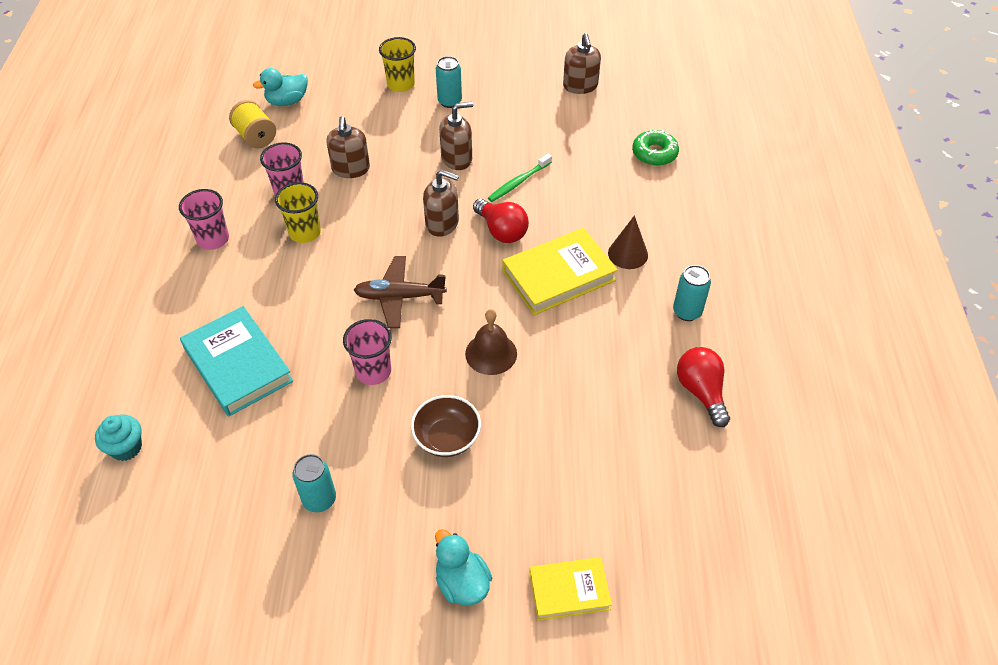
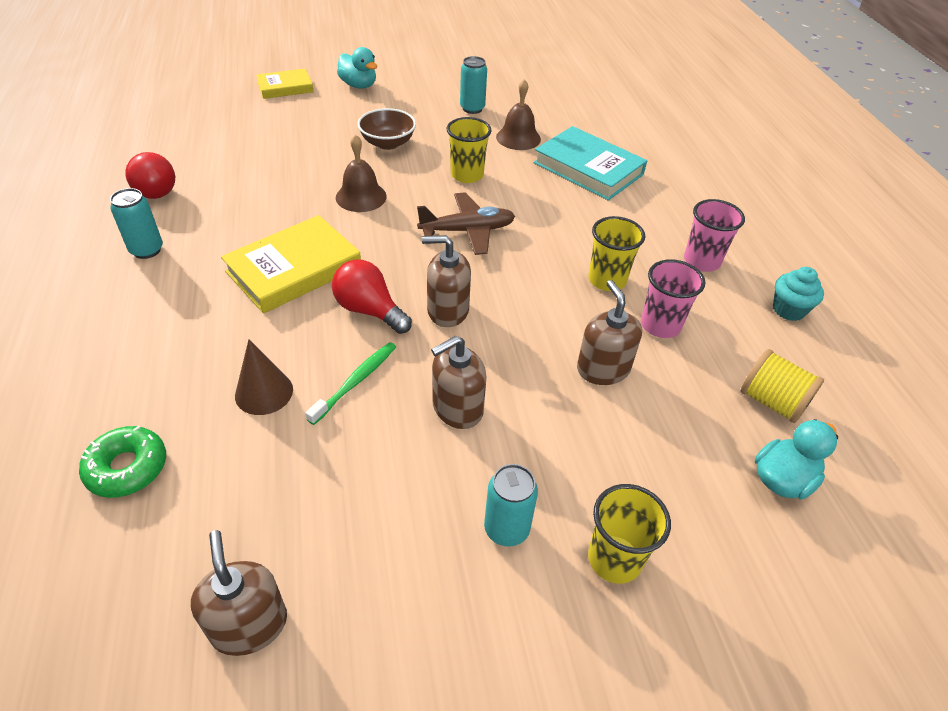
camera: 165 degrees right, 5 degrees down
turquoise cupcake [95,415,142,461] -> turquoise cupcake moved to [773,267,824,321]
pink cup [343,319,392,385] -> yellow cup [447,117,492,183]
brown cone [608,215,648,269] -> brown cone moved to [235,339,293,415]
none -> brown bell [496,79,541,150]

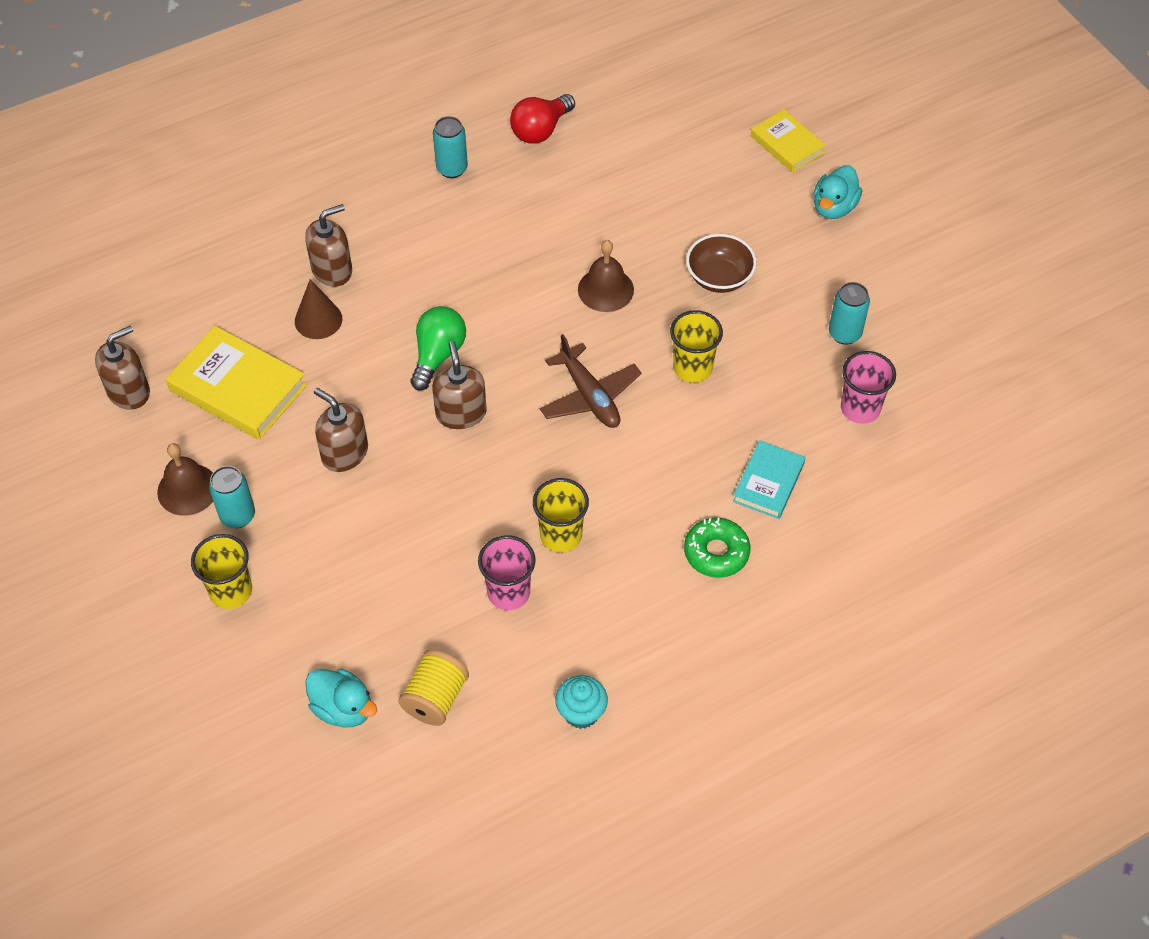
camera: 75 degrees right, 10 degrees up
green donut [79,426,166,498] -> green donut moved to [684,518,750,578]
yellow book [221,215,361,314] -> yellow book moved to [166,326,307,440]
green toothbrush [305,342,396,425] -> none
red light bulb [332,259,412,334] -> green light bulb [411,306,466,391]
brown bell [496,79,541,150] -> brown bell moved to [157,443,213,516]
turquoise book [533,126,647,201] -> turquoise book [733,440,805,519], size x0.61
brown soap dispenser [577,280,642,385] -> brown soap dispenser moved to [305,204,352,287]
pink cup [684,199,745,272] -> pink cup moved to [841,351,896,424]

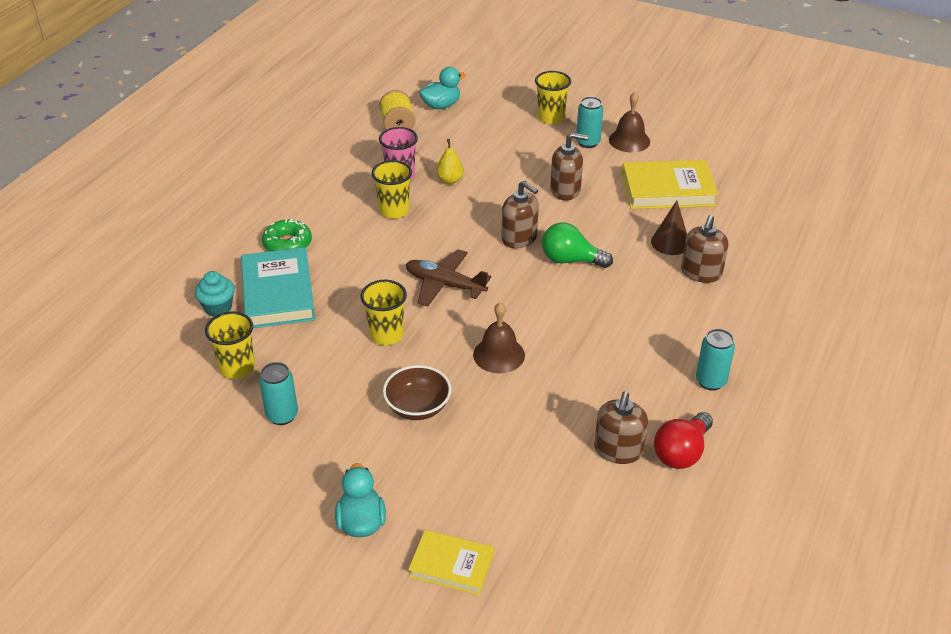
camera: 145 degrees right, 15 degrees down
brown soap dispenser [95,326,150,410] -> brown soap dispenser moved to [594,392,648,464]
turquoise duck [305,669,377,727] -> turquoise duck turned 150 degrees clockwise [419,67,466,109]
green light bulb [411,306,466,391] -> green light bulb turned 120 degrees clockwise [542,222,613,268]
red light bulb [510,94,575,144] -> red light bulb turned 150 degrees counterclockwise [654,412,713,469]
turquoise cupcake [555,675,608,729] -> turquoise cupcake moved to [195,271,235,317]
turquoise book [733,440,805,519] -> turquoise book [241,247,315,328], size x1.64
pink cup [841,351,896,424] -> yellow cup [205,312,255,379]
none -> yellow pear [436,139,464,184]

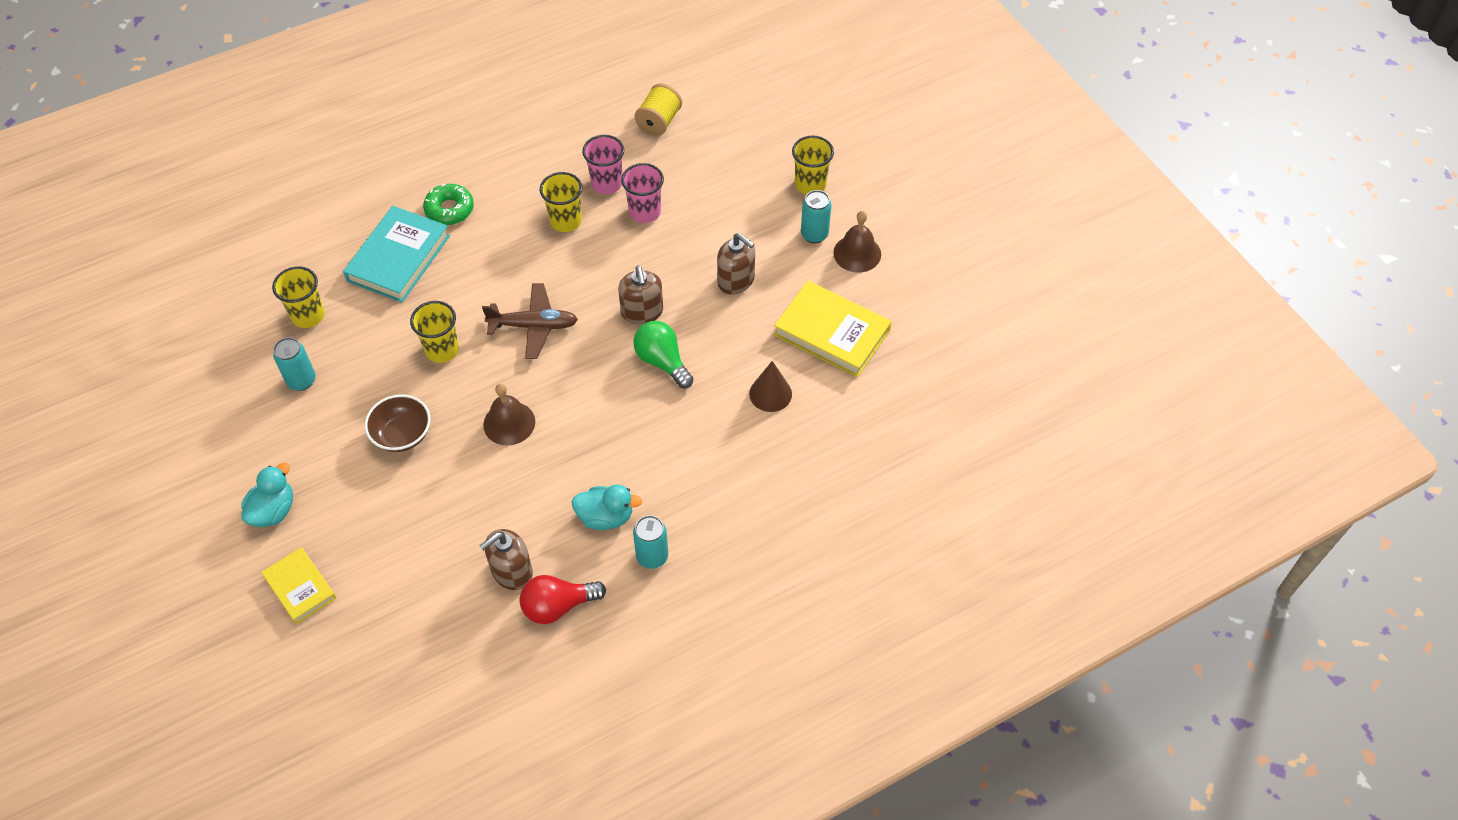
camera: 35 degrees right, 15 degrees up
turquoise cupcake [195,271,235,317] -> none
brown plane [406,249,491,307] -> brown plane turned 120 degrees clockwise [482,283,578,359]
turquoise duck [419,67,466,109] -> turquoise duck moved to [572,484,642,530]
yellow pear [436,139,464,184] -> pink cup [621,163,664,223]
brown soap dispenser [681,215,728,283] -> none

